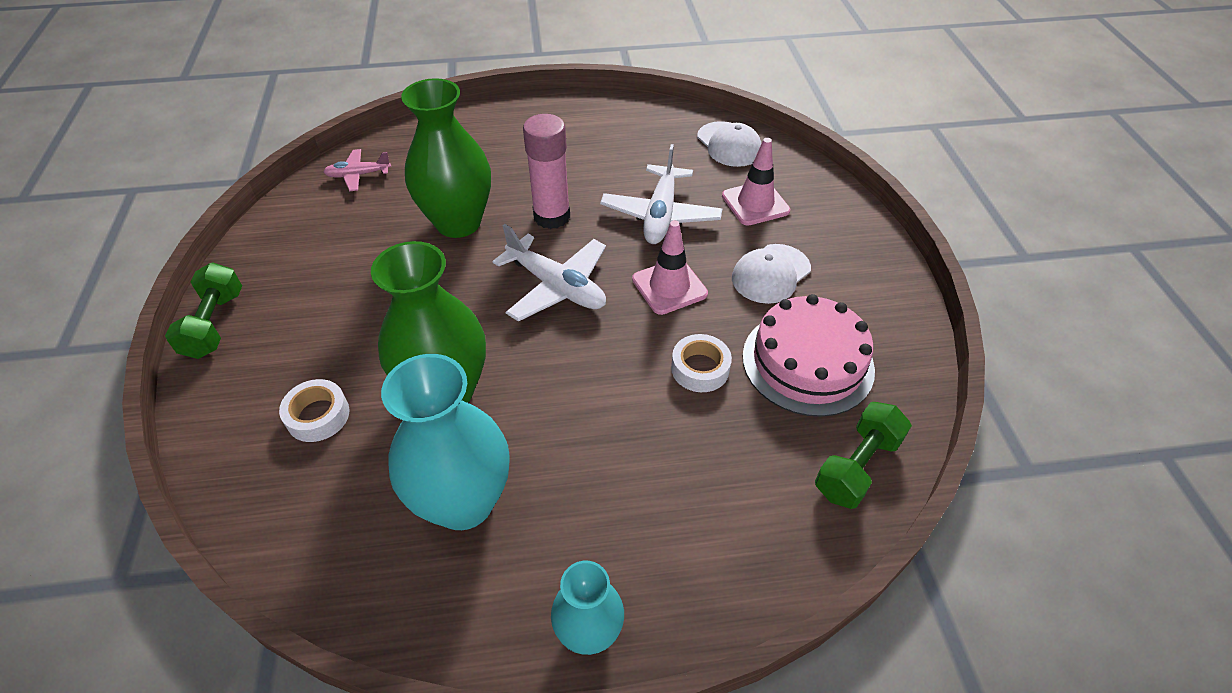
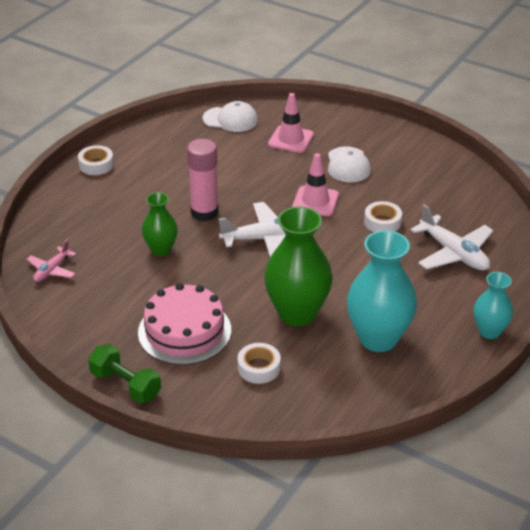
camera: 50 degrees left, 10 degrees down
green vase [401,78,491,238] -> green vase [142,192,178,256], size x0.57
white plane [600,144,722,244] -> white plane moved to [411,204,493,270]
pink cake [742,294,875,417] -> pink cake moved to [138,283,231,365]
green dumbbell [815,402,912,509] -> none
none -> white tape [78,145,114,175]

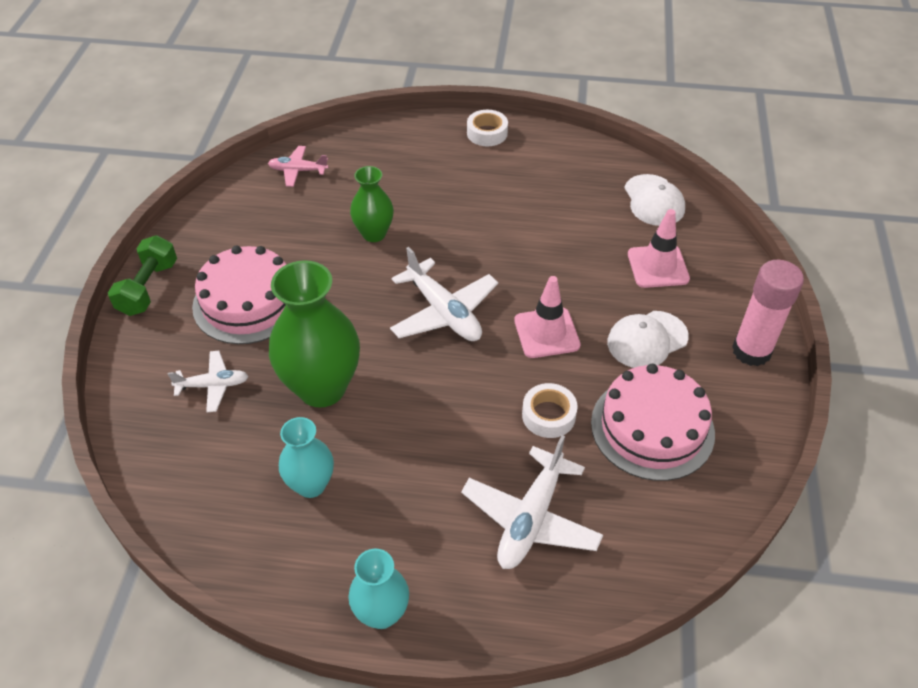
camera: 65 degrees right, 10 degrees up
pink glue stick [187,139,219,221] -> pink glue stick moved to [732,260,804,366]
white tape [238,343,281,384] -> white plane [168,351,248,412]
turquoise vase [347,230,417,352] -> turquoise vase [279,417,334,498], size x0.57
none -> pink cake [591,364,715,481]

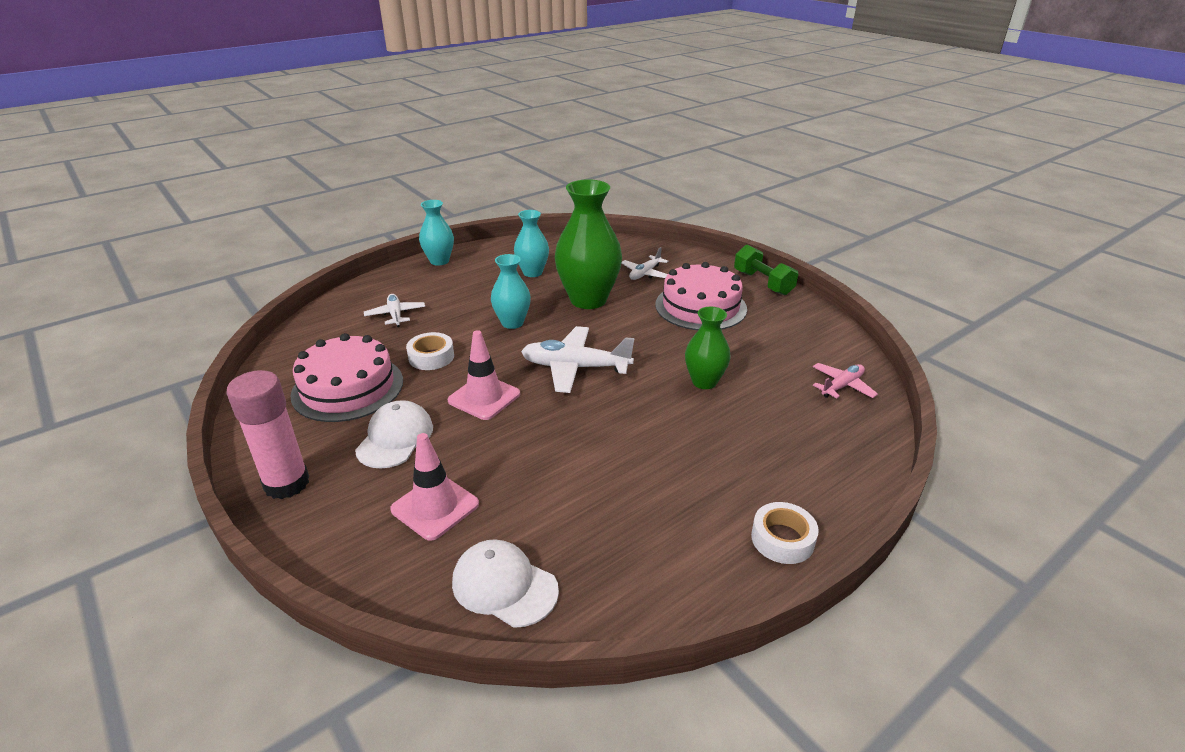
camera: 135 degrees right, 15 degrees down
white plane [461,435,603,569] -> white plane [364,294,425,327], size x0.59
none -> turquoise vase [491,254,531,329]

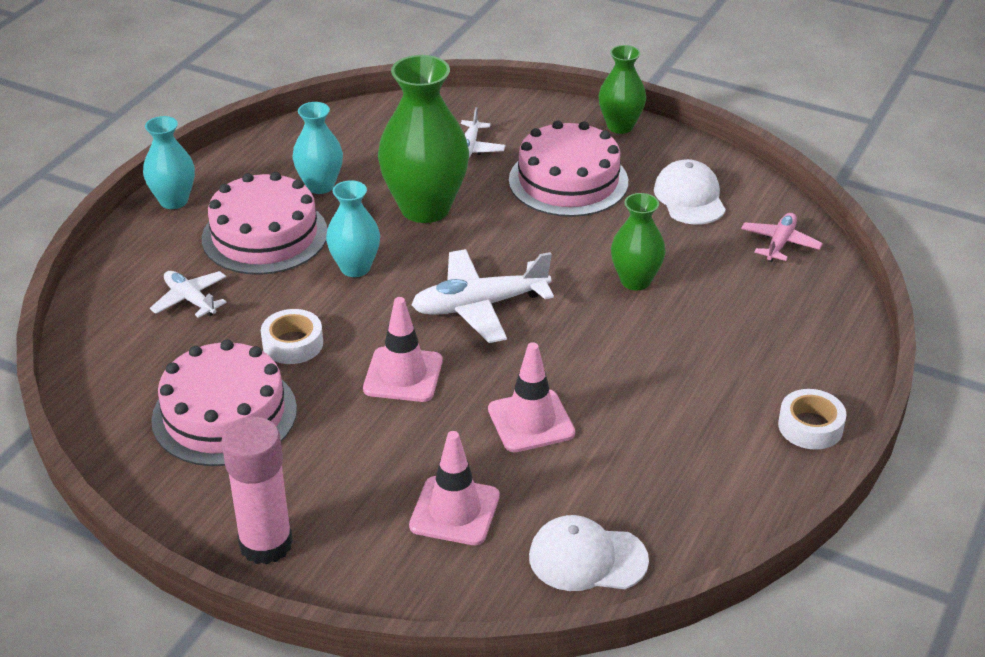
camera: 25 degrees left, 5 degrees up
white cap [355,400,433,468] -> white cap moved to [654,159,726,225]
green dumbbell [734,245,798,295] -> green vase [599,45,646,134]
none -> pink cake [202,172,327,275]
none -> pink traffic cone [488,342,575,452]

